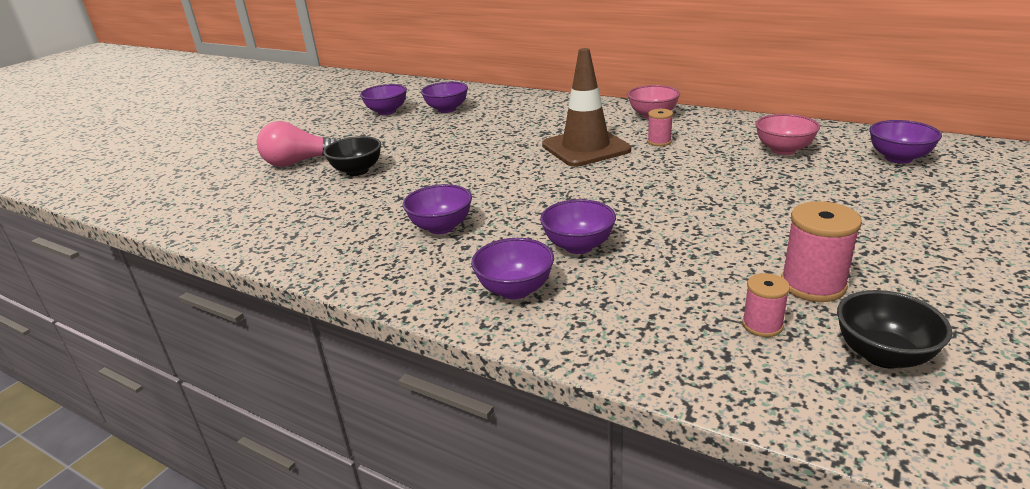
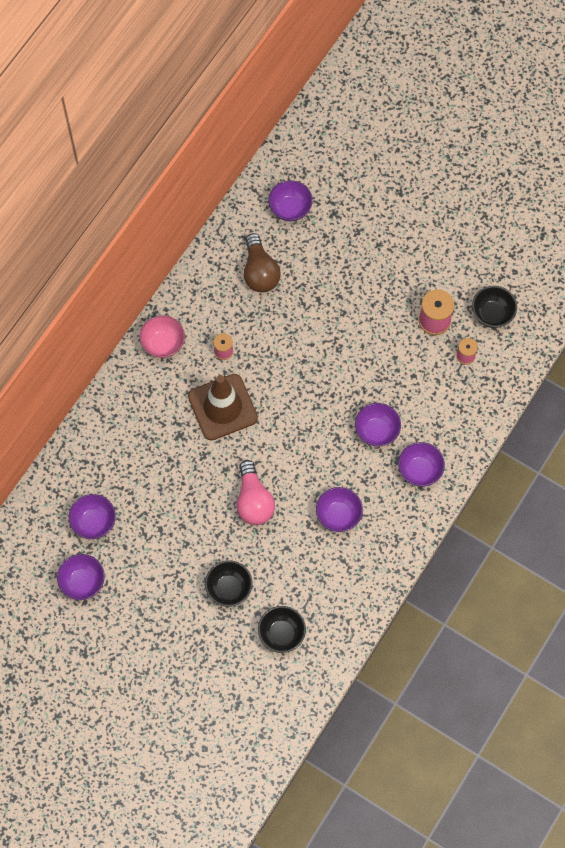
camera: 90 degrees left, 40 degrees up
pink light bulb [257,121,341,167] -> pink light bulb moved to [237,460,275,525]
pink bowl [755,114,820,155] -> brown light bulb [244,233,281,292]
none -> black bowl [258,606,306,653]

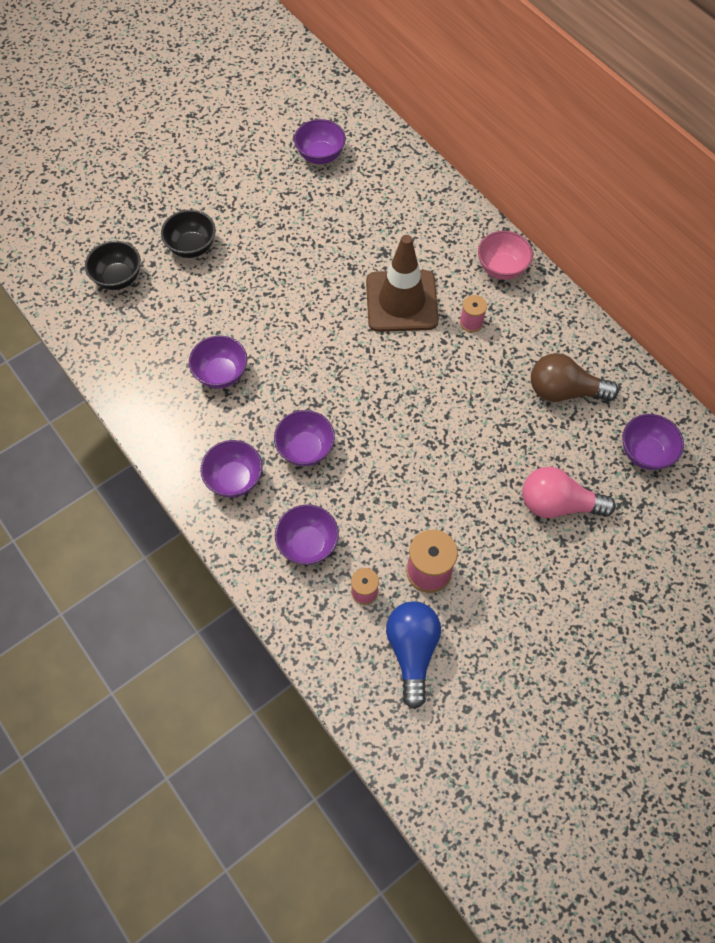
camera: 110 degrees right, 5 degrees down
purple bowl [57,554,105,600] -> purple bowl moved to [275,504,339,565]
pink light bulb [237,460,275,525] -> pink light bulb moved to [523,467,616,518]
black bowl [472,286,517,328] -> blue light bulb [386,601,441,709]

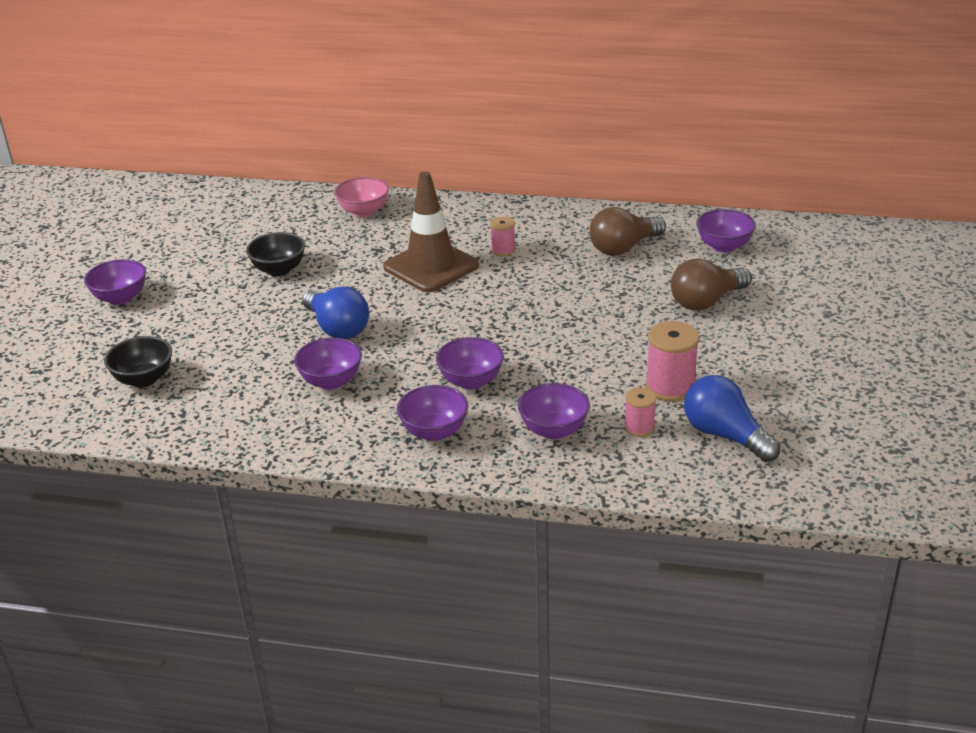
camera: 40 degrees left, 30 degrees down
black bowl [161,210,216,258] -> black bowl moved to [246,232,305,276]
purple bowl [294,119,346,164] -> purple bowl moved to [84,259,146,305]
pink bowl [478,231,533,280] -> pink bowl moved to [334,177,389,217]
pink light bulb [523,467,616,518] -> brown light bulb [671,258,752,311]
none -> blue light bulb [302,287,369,339]

